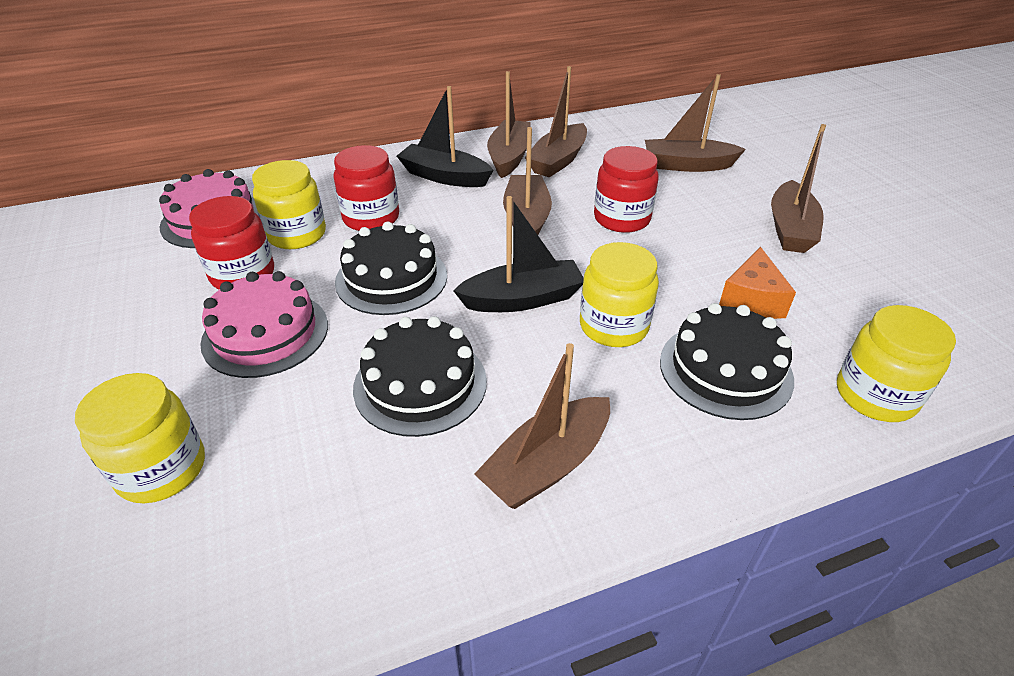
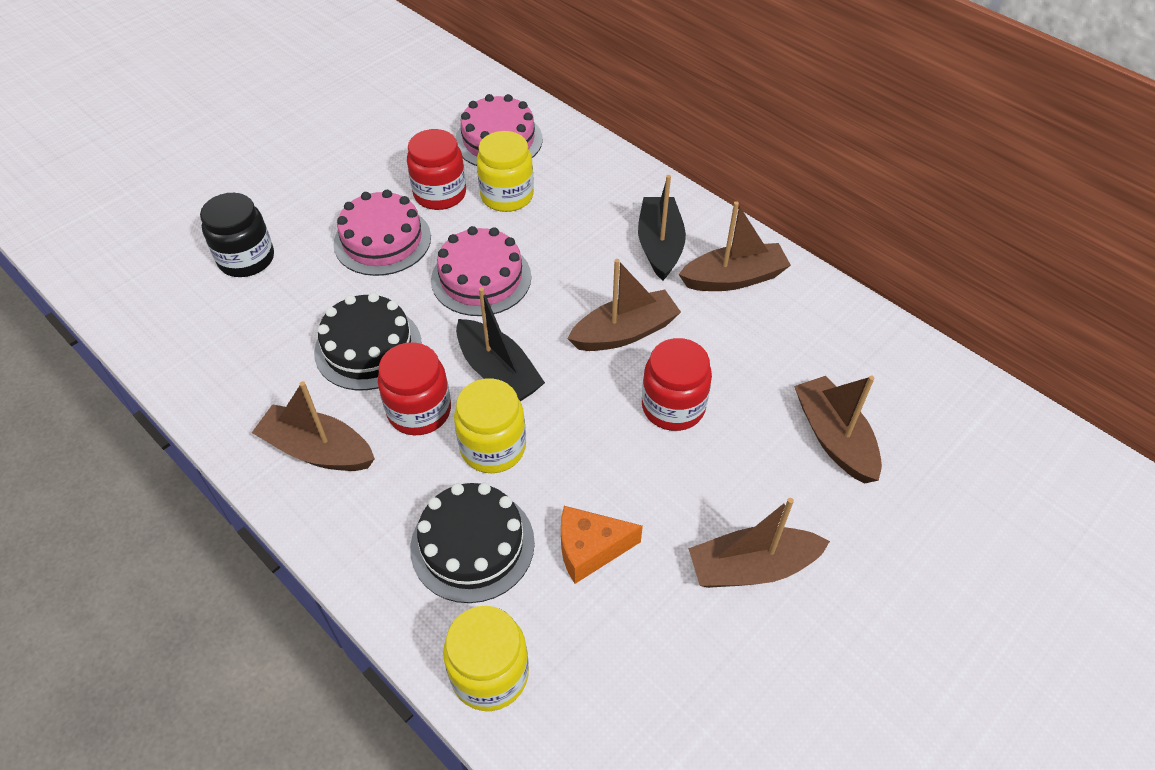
camera: 65 degrees right, 10 degrees up
yellow jar [75,373,205,503] -> black jar [200,193,274,277]
red jar [334,145,399,231] -> red jar moved to [378,342,451,435]
black cake [335,221,447,315] -> pink cake [431,226,531,316]
brown boat [525,66,587,178] -> none

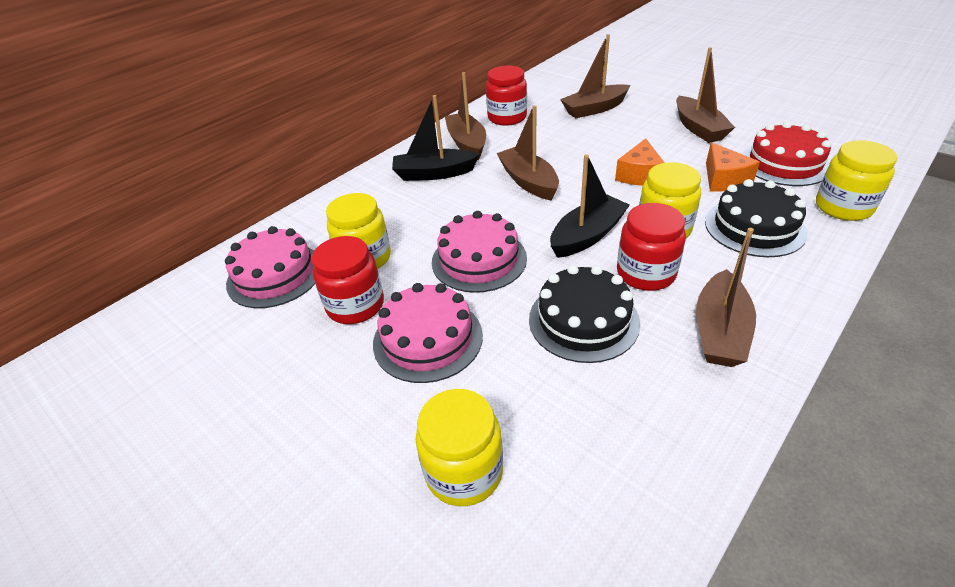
camera: 90 degrees left, 10 degrees down
black jar [200,193,274,277] -> yellow jar [416,389,503,506]
red jar [642,338,712,431] -> red jar moved to [486,66,527,126]
none -> orange cheese [615,138,665,186]
none -> red cake [742,122,832,186]

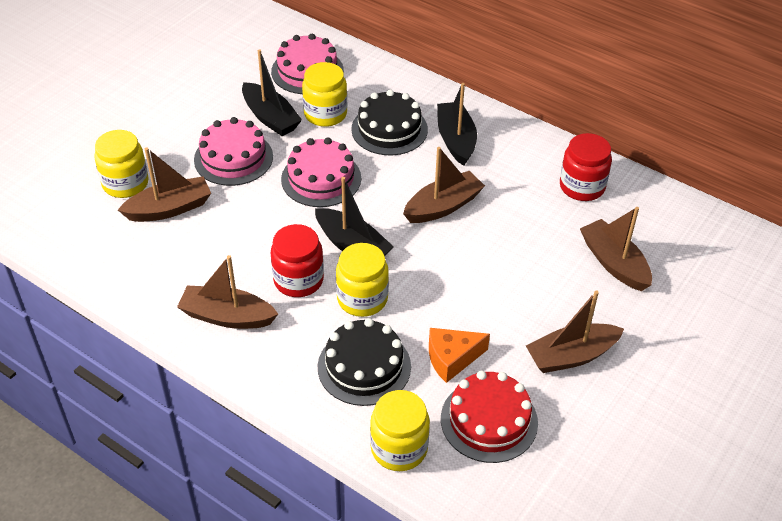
camera: 80 degrees right, 5 degrees up
red jar [312,236,384,324] -> black boat [242,49,302,136]
brown boat [445,72,486,160] -> brown boat moved to [118,147,211,222]
black cake [529,265,640,363] -> black cake moved to [351,89,428,155]
orange cheese [615,138,665,186] -> none

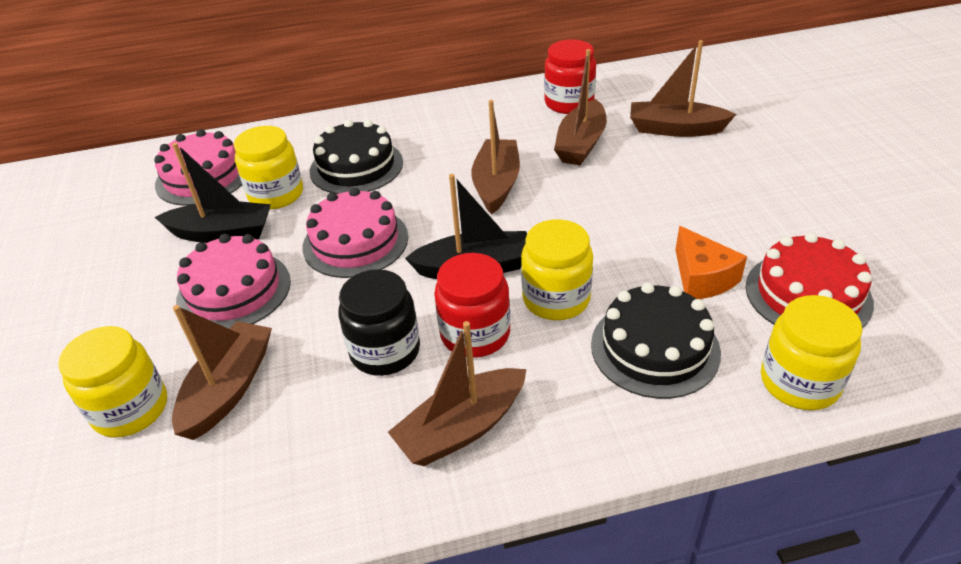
camera: 45 degrees left, 5 degrees down
orange cheese [429,328,490,383] -> orange cheese turned 45 degrees counterclockwise [675,226,747,299]
black boat [437,83,477,166] -> none
brown boat [526,290,624,373] -> brown boat moved to [554,49,607,165]
none -> black jar [338,269,420,376]

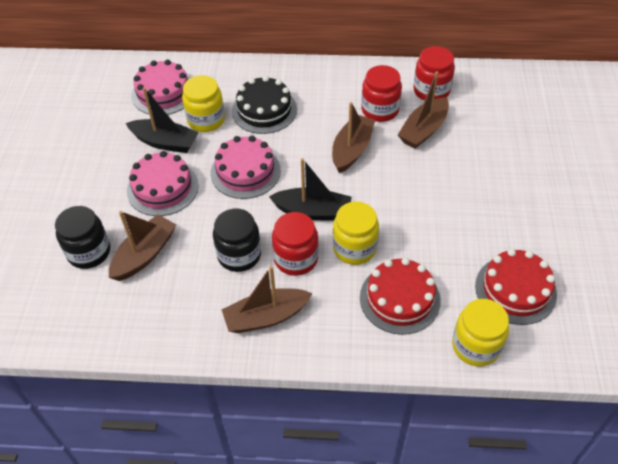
camera: 15 degrees right, 10 degrees up
yellow jar [58,326,167,438] -> black jar [55,206,110,269]
black cake [591,282,721,399] -> red cake [360,258,441,335]
brown boat [630,40,736,137] -> none
orange cheese [675,226,747,299] -> none
none -> red jar [361,65,402,122]

